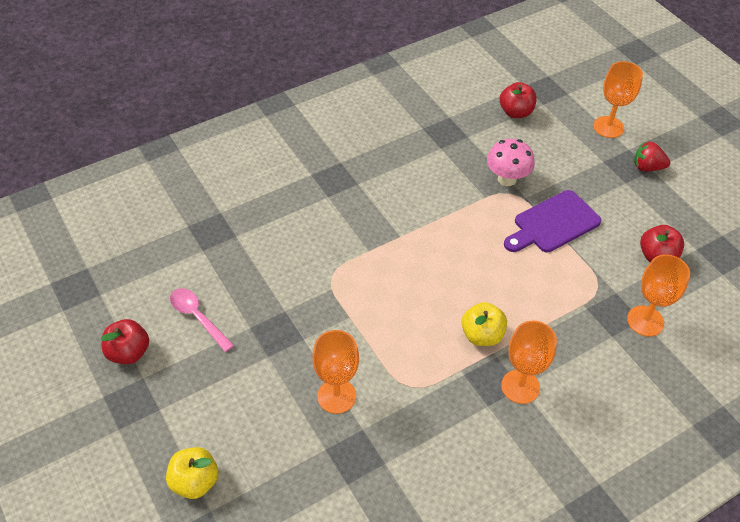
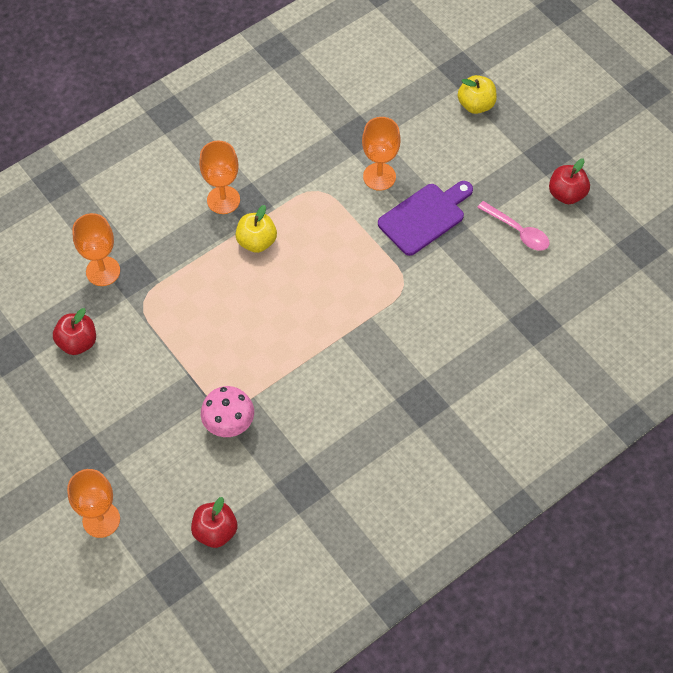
camera: 175 degrees right, 10 degrees up
purple cutting board [504,190,601,252] -> purple cutting board moved to [378,181,473,256]
red strawberry [634,142,670,172] -> none

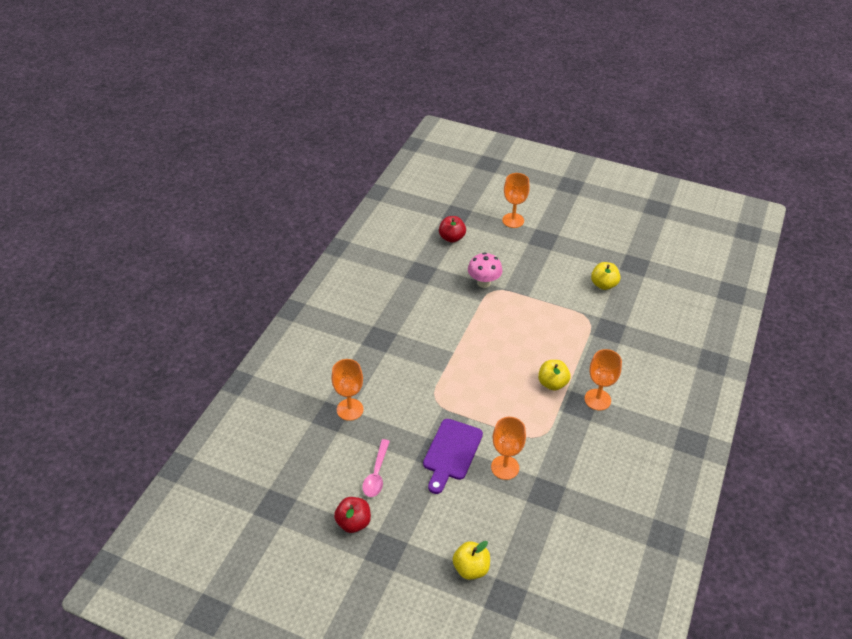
camera: 150 degrees right, 15 degrees down
red apple [53,308,96,355] -> yellow apple [591,262,621,290]
orange goblet [72,213,120,286] -> orange goblet moved to [331,359,364,421]
pink spoon [477,201,549,251] -> pink spoon turned 90 degrees counterclockwise [362,439,390,497]

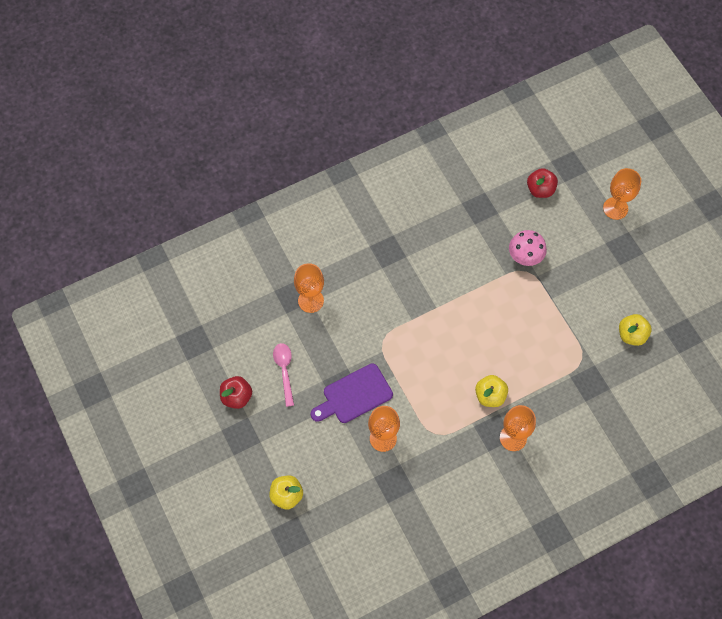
camera: 40 degrees right, 20 degrees up
pink spoon [362,439,390,497] -> pink spoon turned 120 degrees clockwise [273,343,294,407]

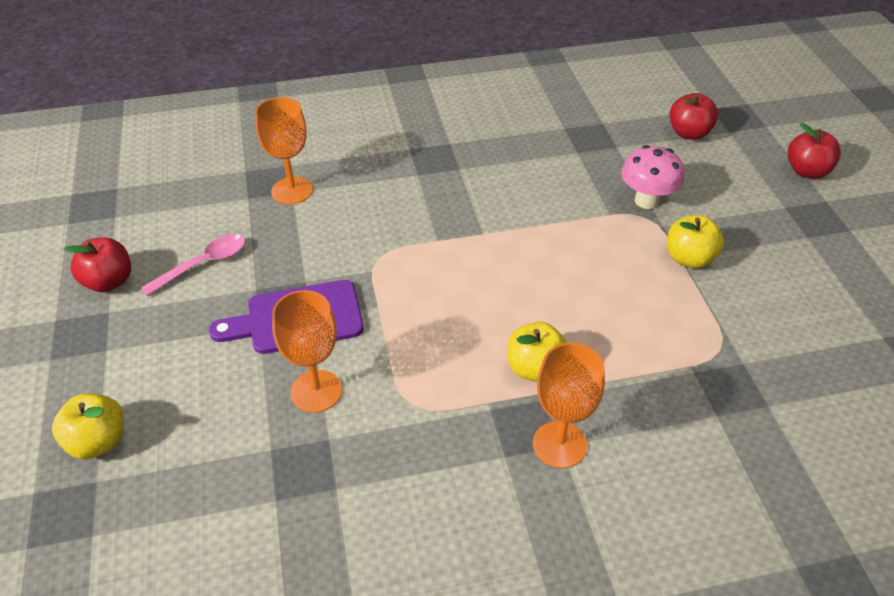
camera: 15 degrees right, 20 degrees down
pink spoon [273,343,294,407] -> pink spoon turned 45 degrees clockwise [141,234,245,296]
orange goblet [603,168,641,220] -> red apple [787,123,841,179]
yellow apple [619,314,652,346] -> yellow apple moved to [667,215,724,269]

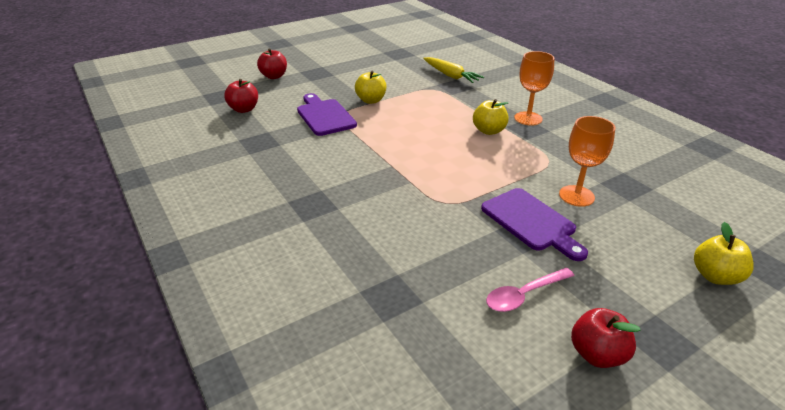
camera: 110 degrees left, 10 degrees down
pink spoon [141,234,245,296] -> pink spoon turned 60 degrees counterclockwise [486,268,575,312]
orange goblet [255,97,313,205] -> none
pink mushroom [621,145,684,209] -> purple cutting board [297,93,357,136]
none -> yellow carrot [423,57,484,83]

